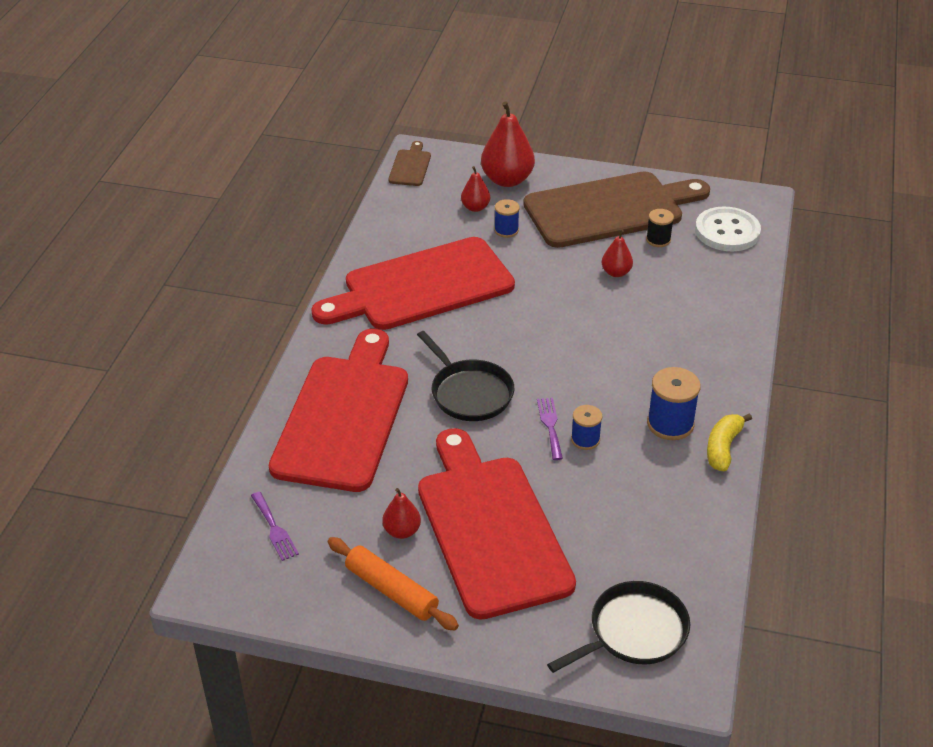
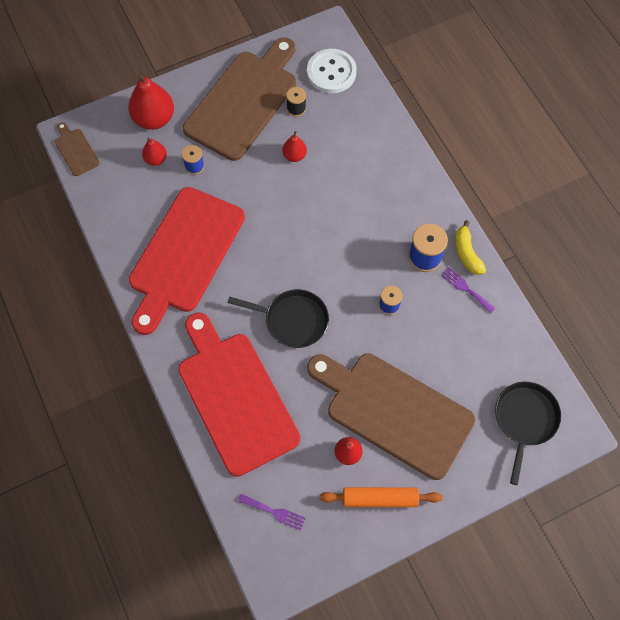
camera: 40 degrees left, 25 degrees up
red cutting board [418,428,576,620] -> brown cutting board [307,353,475,480]
purple fork [537,398,563,460] -> purple fork moved to [441,267,496,313]

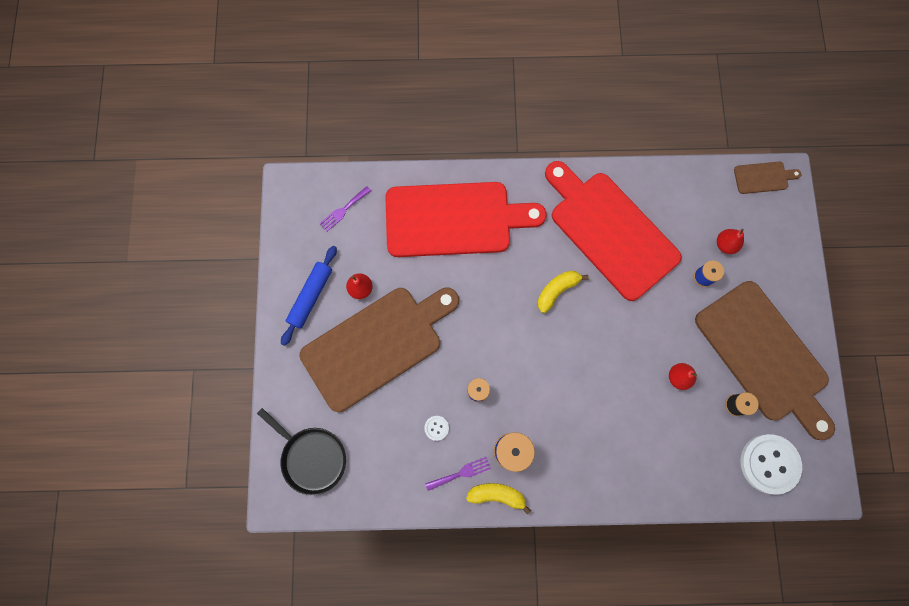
camera: 115 degrees right, 10 degrees up
red pear [128,74,174,130] -> none
black pan [227,289,329,348] -> none
orange rolling pin [320,487,442,507] -> blue rolling pin [281,246,337,346]
none -> white button [424,416,449,441]
none -> yellow banana [537,271,589,313]

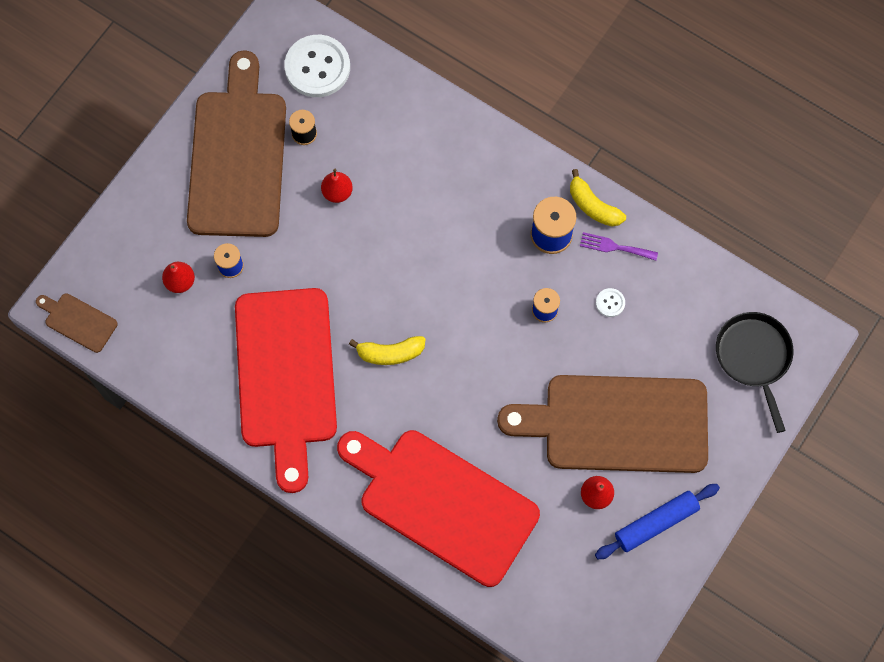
camera: 145 degrees left, 5 degrees down
purple fork [319,186,371,232] -> none

